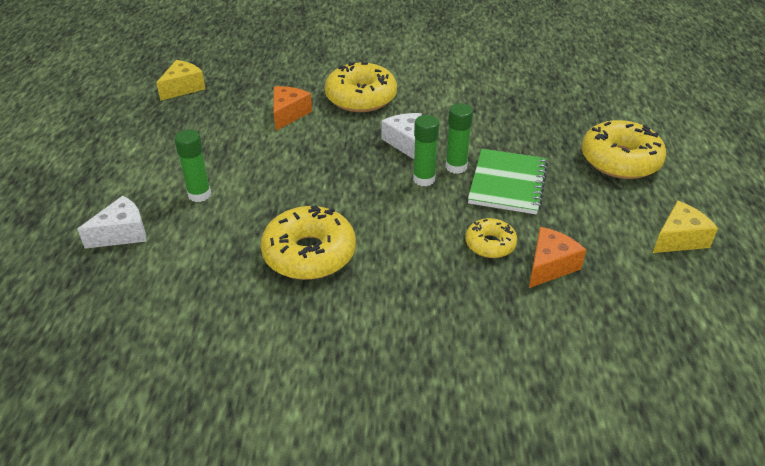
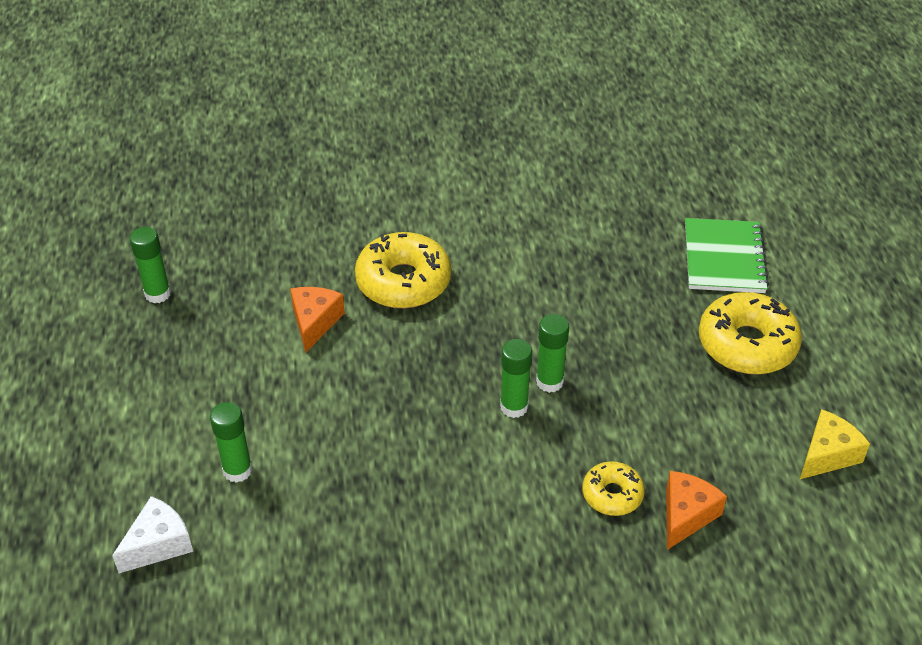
camera: 10 degrees left, 5 degrees up
yellow cheese [156,60,205,101] -> green glue stick [130,227,171,303]
yellow donut [260,205,356,280] -> none
white cheese [381,113,422,159] -> none
green notebook [468,149,548,215] -> green notebook moved to [685,218,769,293]

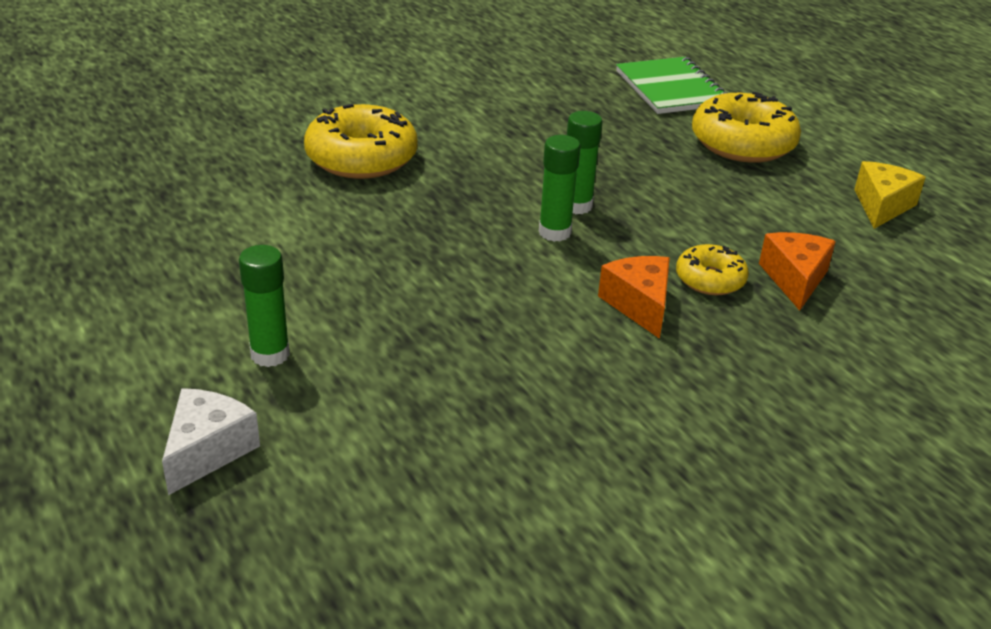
camera: 25 degrees left, 10 degrees down
green glue stick [130,227,171,303] -> none
orange cheese [290,287,345,353] -> orange cheese moved to [598,256,670,339]

